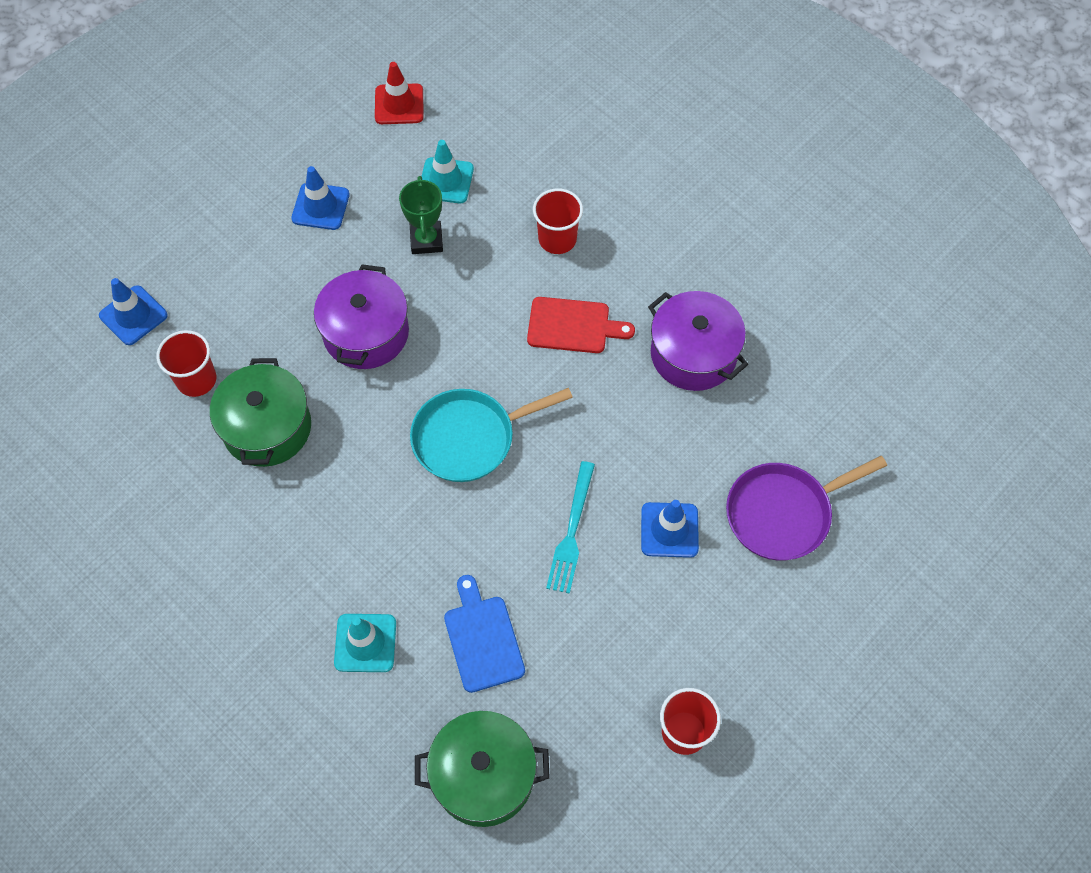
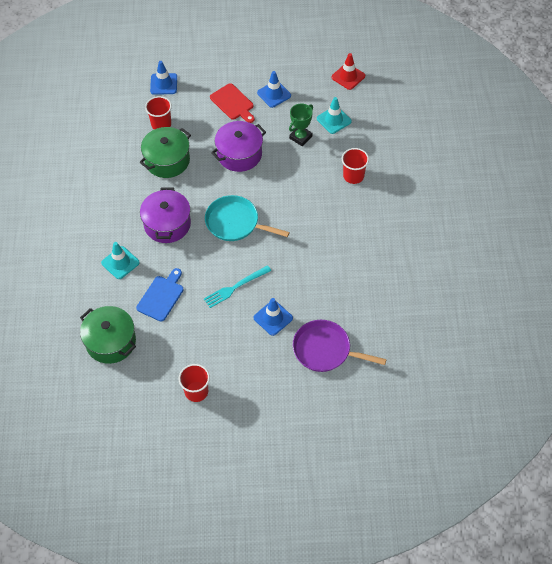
camera: 45 degrees right, 5 degrees down
red cutting board [527,297,635,353] -> red cutting board moved to [210,83,255,123]
purple pot [648,291,748,391] -> purple pot moved to [140,188,191,243]

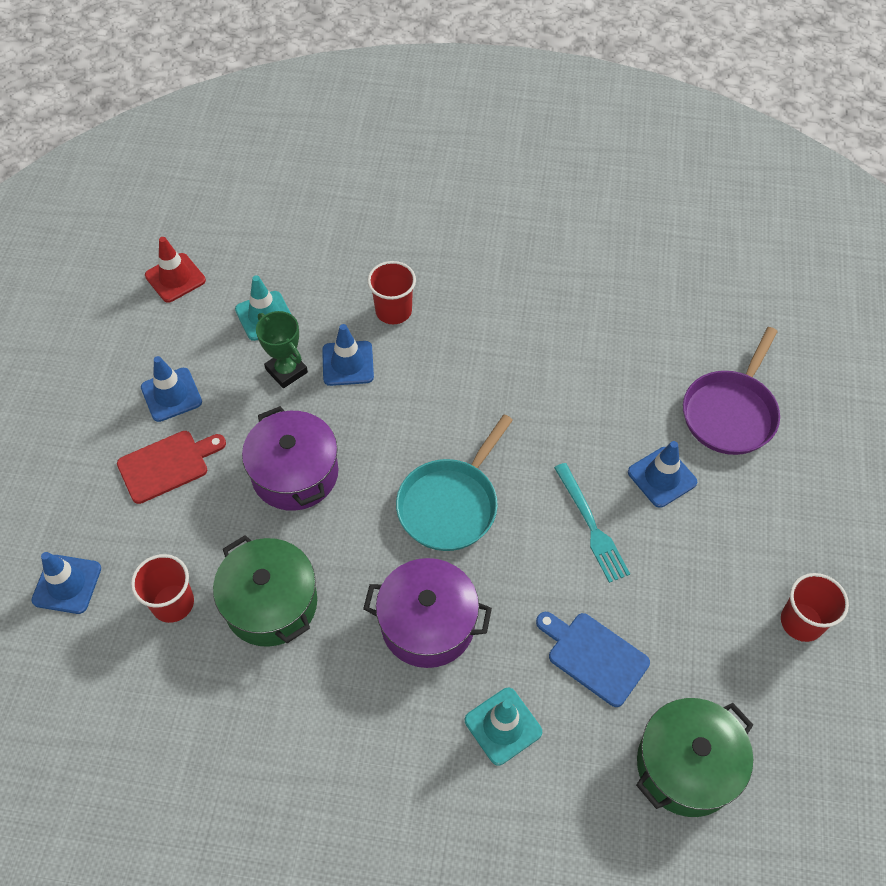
camera: 80 degrees left, 0 degrees up
none -> blue traffic cone [322,324,374,386]

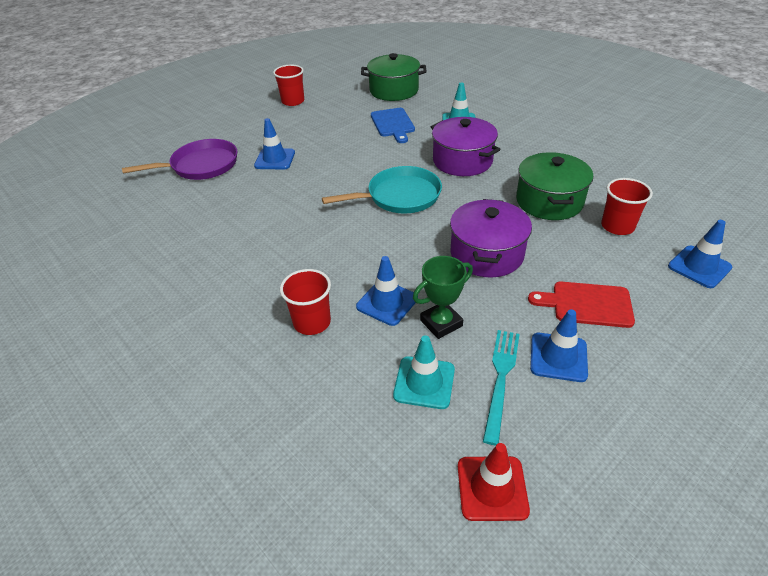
camera: 140 degrees left, 15 degrees down
green trophy [256,311,308,388] -> green trophy turned 60 degrees clockwise [413,256,473,339]
turquoise fork [554,463,630,583] -> turquoise fork moved to [483,330,519,445]

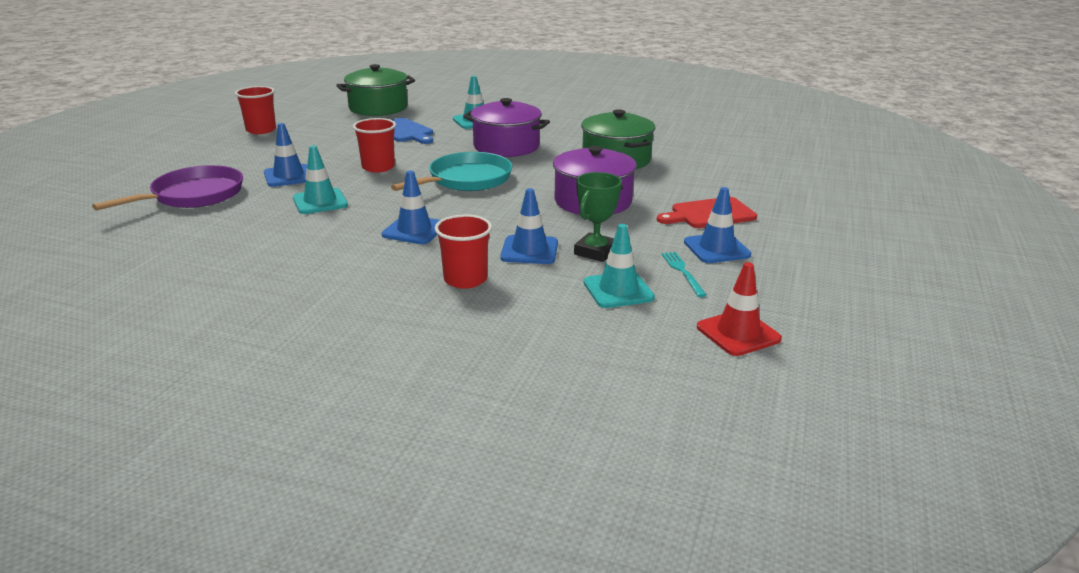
camera: 30 degrees left, 15 degrees down
turquoise fork [483,330,519,445] -> turquoise fork [661,252,707,297], size x0.67
red cup [601,178,653,235] -> red cup moved to [353,118,396,172]
blue traffic cone [668,220,732,288] -> blue traffic cone moved to [382,171,440,244]
none -> turquoise traffic cone [293,145,348,214]

